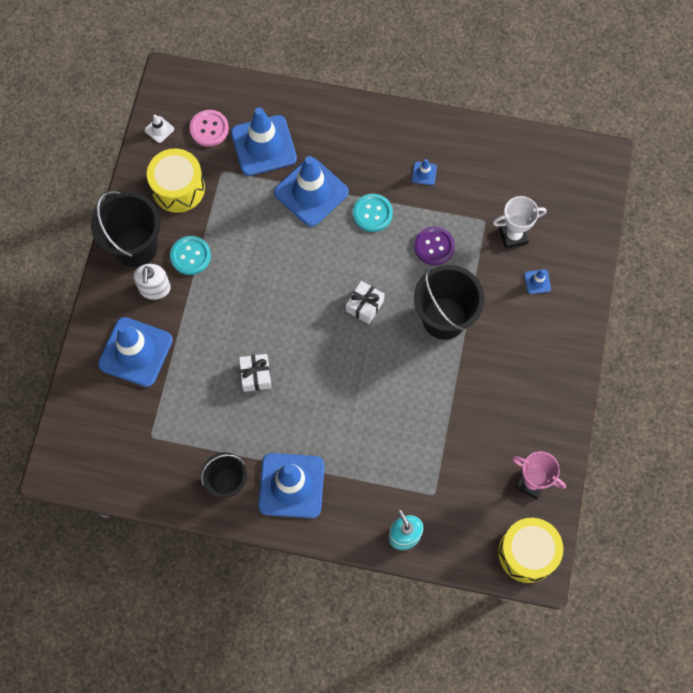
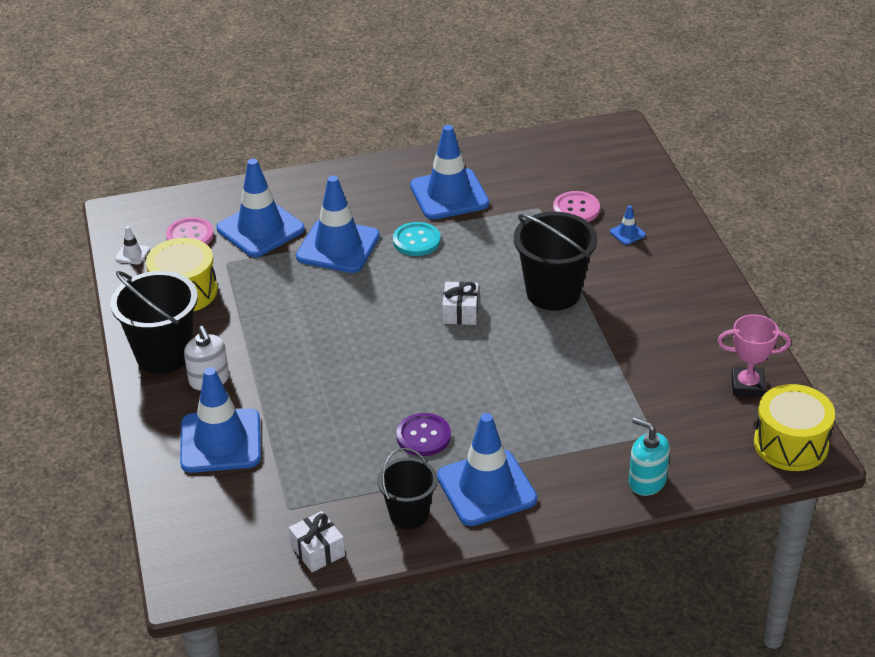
camera: 25 degrees left, 30 degrees down
turquoise button [170,236,211,275] -> none
white gift [239,354,271,392] -> white gift moved to [289,511,345,572]
blue traffic cone [412,159,437,185] -> blue traffic cone [410,125,489,220], size x2.47
purple button [414,226,455,265] -> purple button moved to [396,413,451,456]
white trophy [493,196,547,249] -> pink button [553,191,600,222]

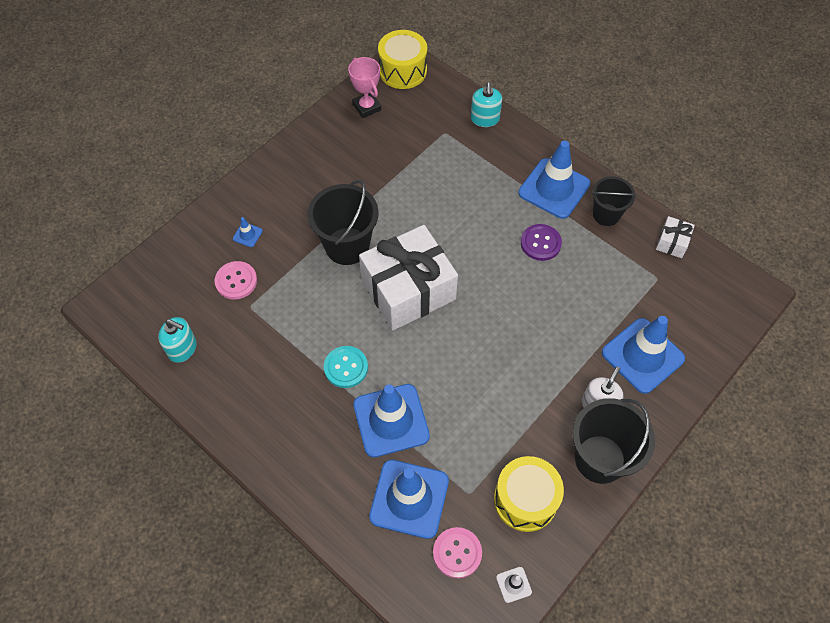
camera: 125 degrees left, 20 degrees up
blue traffic cone [410,125,489,220] -> none
white gift [442,282,479,325] -> white gift [359,225,458,330], size x2.39
none -> turquoise soap dispenser [158,317,197,363]

